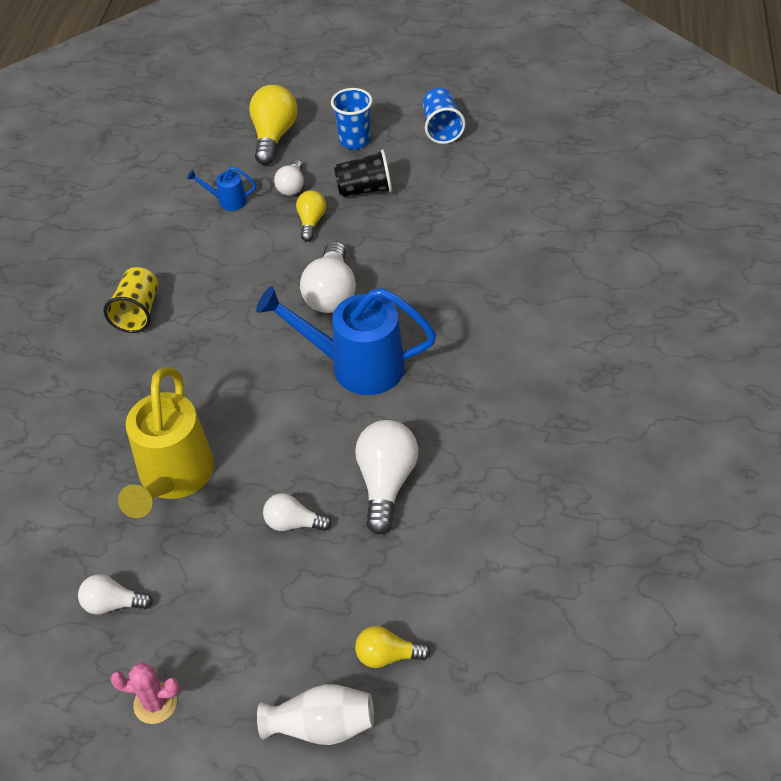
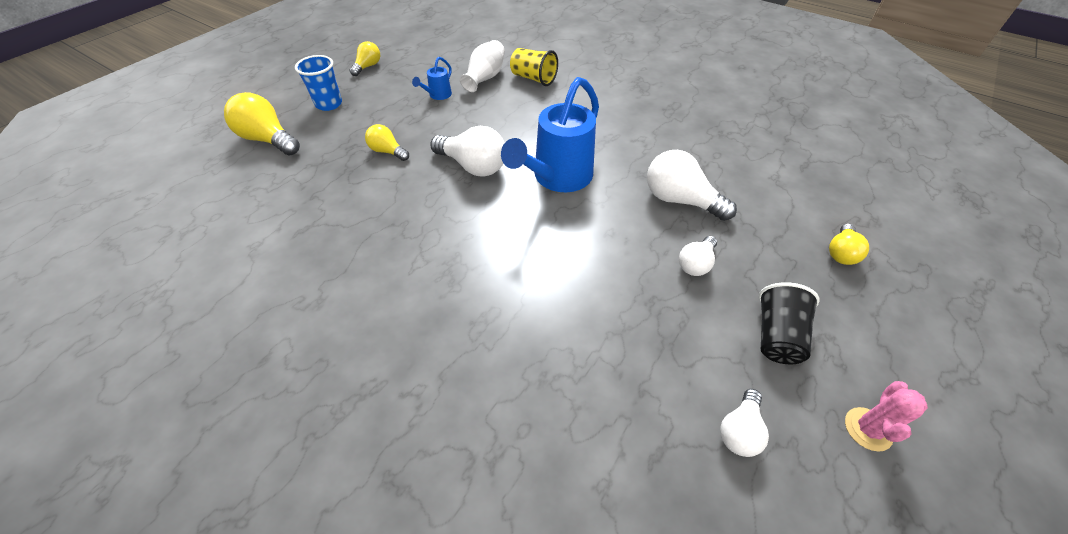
camera: 65 degrees left, 0 degrees up
yellow cup [104,267,158,333] -> yellow cup moved to [510,48,558,86]
yellow watering can [118,367,214,518] -> none
blue watering can [187,166,256,211] -> blue watering can moved to [412,57,452,100]
white vase [257,684,374,745] -> white vase moved to [460,40,505,92]
white light bulb [274,159,304,196] -> none
black cup [334,149,392,197] -> black cup moved to [759,282,820,364]
blue cup [423,88,465,144] -> yellow light bulb [350,41,380,76]

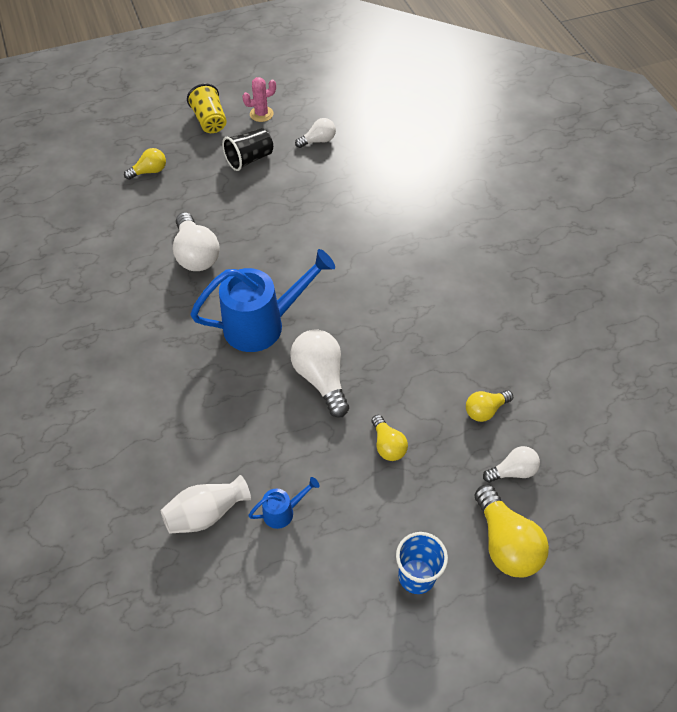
camera: 145 degrees left, 5 degrees up
yellow light bulb [350,41,380,76] -> yellow light bulb moved to [466,390,513,422]
yellow cup [510,48,558,86] -> yellow cup moved to [187,84,227,133]
white light bulb [679,236,717,276] -> white light bulb moved to [483,446,540,483]

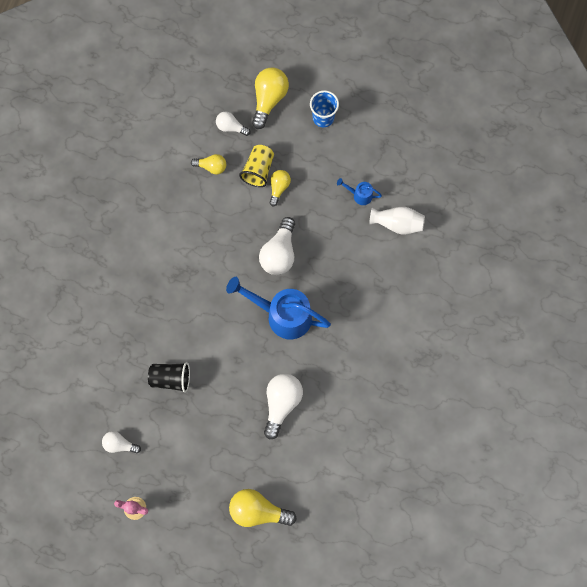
camera: 140 degrees left, 20 degrees up
yellow light bulb [124,148,166,180] -> yellow light bulb [229,489,297,527], size x1.71
yellow cup [187,84,227,133] -> yellow cup moved to [239,145,274,187]
black cup [222,128,273,171] -> black cup moved to [148,362,190,393]

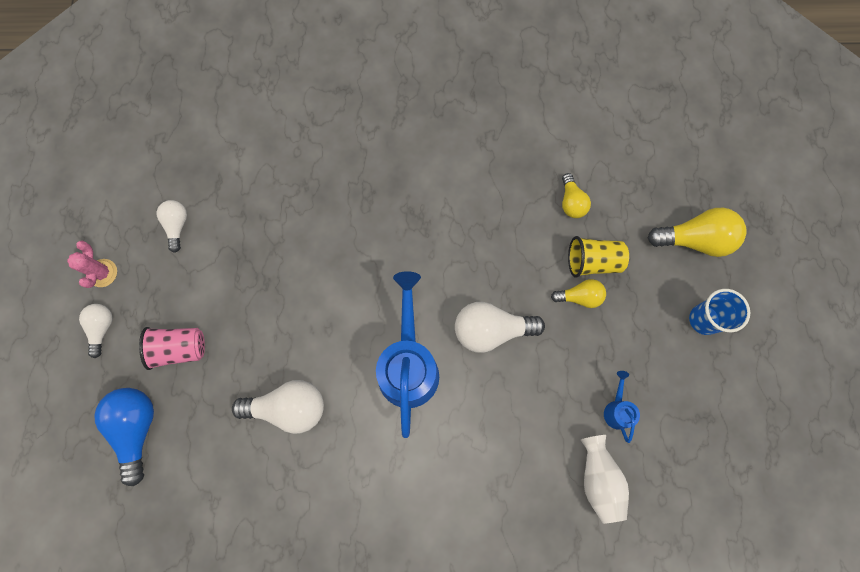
camera: 70 degrees right, 0 degrees up
black cup [148,362,190,393] -> none
white light bulb [216,111,250,136] -> white light bulb moved to [79,304,113,358]
yellow light bulb [229,489,297,527] -> blue light bulb [94,388,154,486]
none -> pink cup [139,327,205,370]

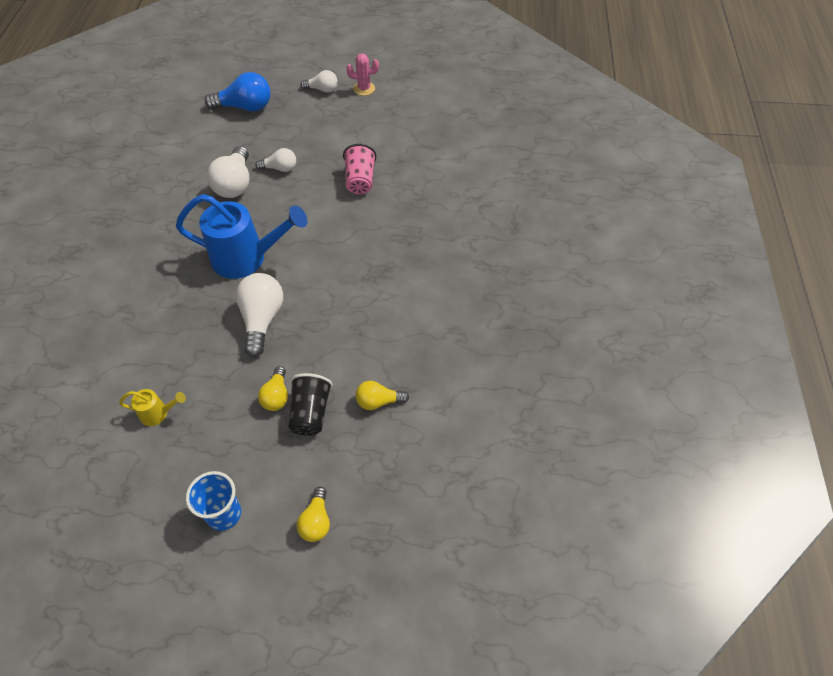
camera: 95 degrees right, 20 degrees down
pink cup [139,327,205,370] -> pink cup moved to [343,144,376,194]
white light bulb [157,200,187,253] -> white light bulb moved to [255,148,296,172]
yellow cup [568,236,629,278] -> black cup [288,373,333,436]
white vase [581,435,629,524] -> none
blue watering can [604,371,640,443] -> yellow watering can [119,389,186,426]
yellow light bulb [648,208,747,257] -> yellow light bulb [297,487,330,542], size x0.59

